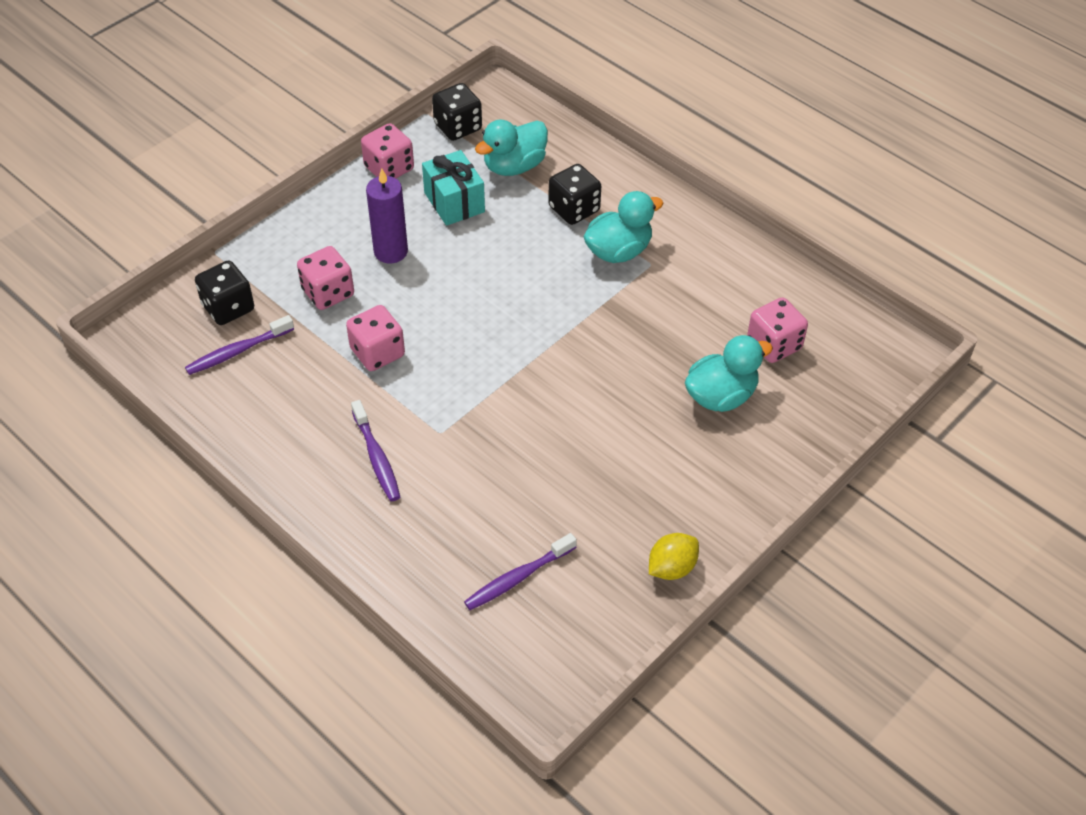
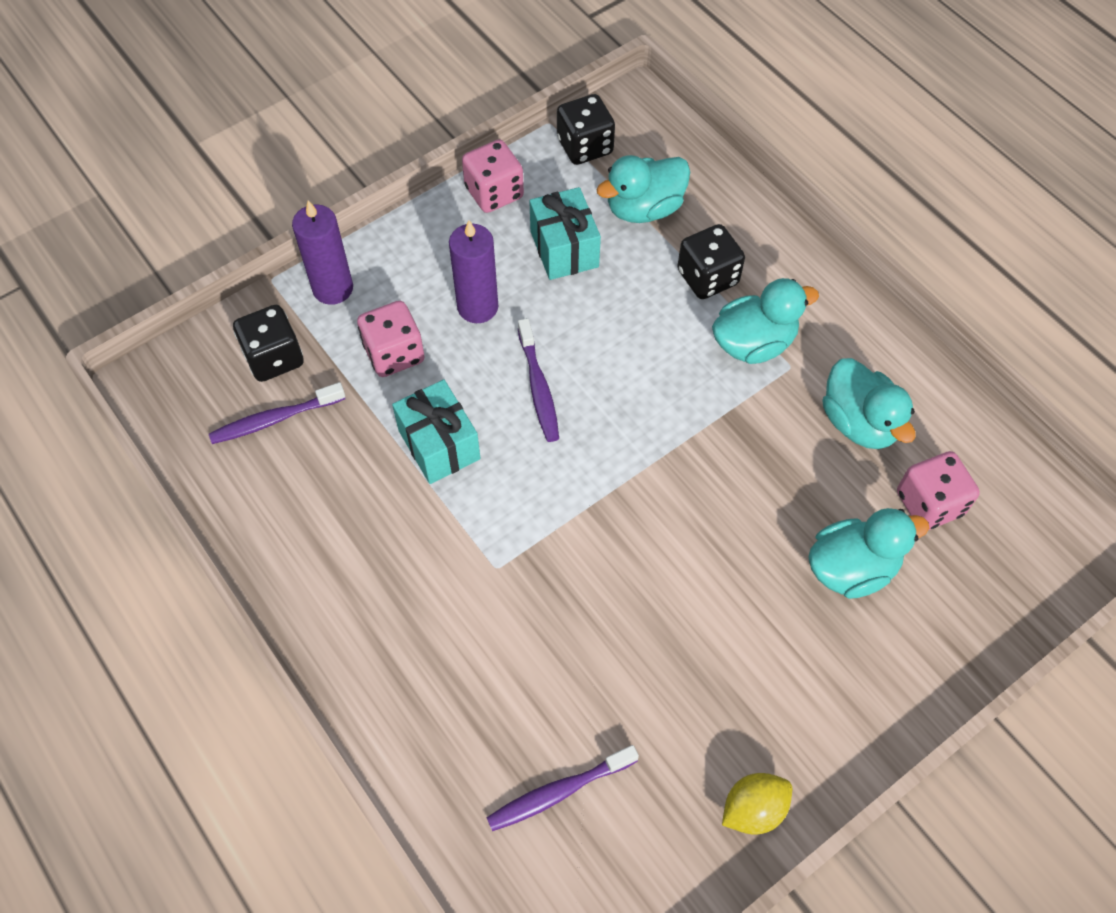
camera: 10 degrees right, 10 degrees up
pink dice [346,305,405,371] -> turquoise gift [392,379,481,484]
purple toothbrush [351,400,400,501] -> purple toothbrush moved to [518,318,559,442]
none -> purple candle [292,200,353,305]
none -> turquoise duck [822,358,916,449]

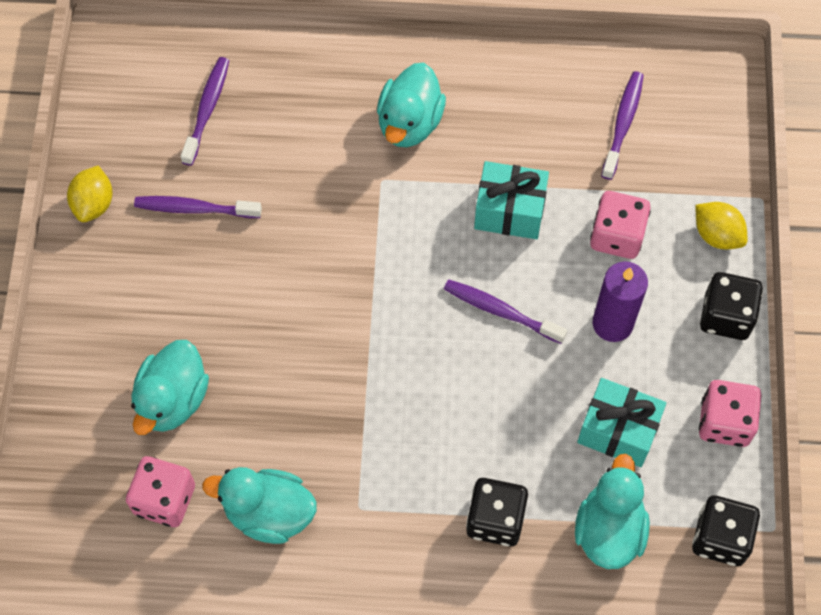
camera: 130 degrees right, 5 degrees up
black dice [233,305,304,382] -> black dice moved to [700,272,763,340]
purple candle [292,200,353,305] -> yellow lemon [695,202,747,249]
turquoise duck [712,278,819,364] -> turquoise duck moved to [377,63,446,147]
none -> purple toothbrush [134,196,262,218]

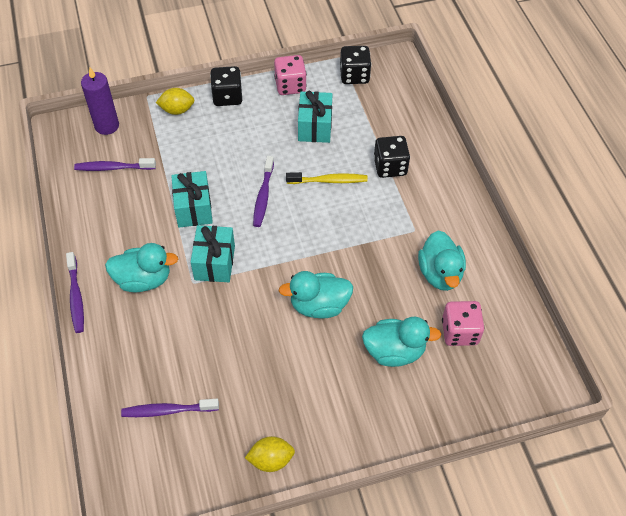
camera: 110 degrees left, 10 degrees down
purple toothbrush [134,196,262,218] -> purple toothbrush moved to [66,252,84,333]
turquoise duck [575,454,650,569] -> turquoise duck moved to [279,271,353,319]
pink dice [590,191,650,259] -> none
purple candle [593,262,648,342] -> purple candle moved to [81,68,119,135]
yellow lemon [695,202,747,249] -> yellow lemon turned 60 degrees clockwise [156,88,194,115]
none -> turquoise gift [191,225,235,282]
none -> yellow toothbrush [286,172,368,184]

